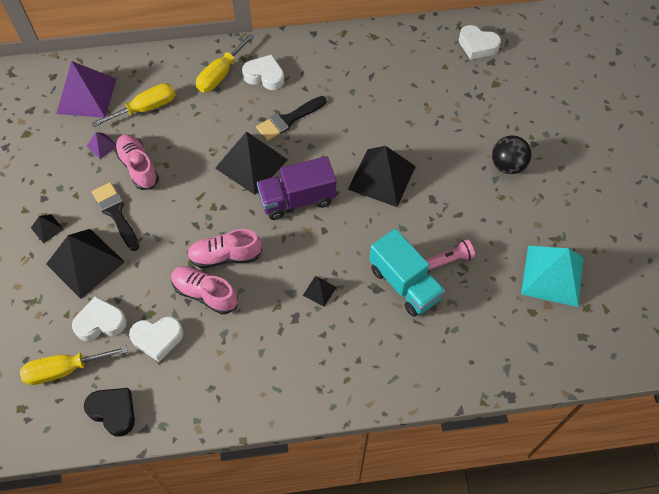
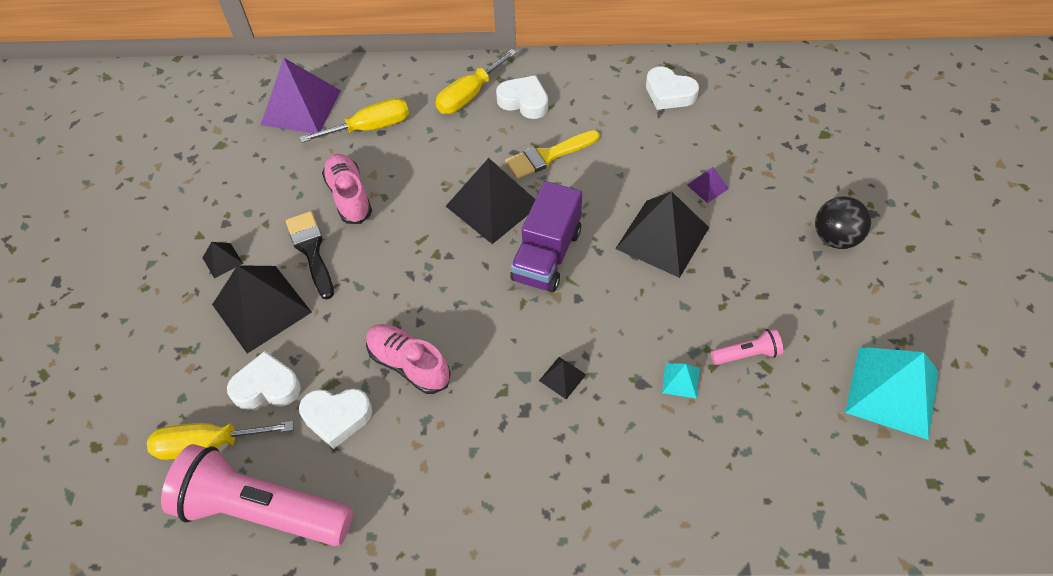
camera: 10 degrees right, 5 degrees down
black heart [84,388,135,437] -> pink flashlight [161,444,353,546]
purple pyramid [87,132,116,159] -> purple pyramid moved to [687,167,729,203]
pink shoe [187,229,262,268] -> none
black brush [256,96,327,141] -> yellow brush [505,130,600,179]
purple truck [257,156,336,220] -> purple truck turned 60 degrees counterclockwise [510,181,582,292]
turquoise truck [369,229,445,317] -> turquoise pyramid [662,363,699,399]
white heart [459,25,501,60] -> white heart moved to [646,67,699,110]

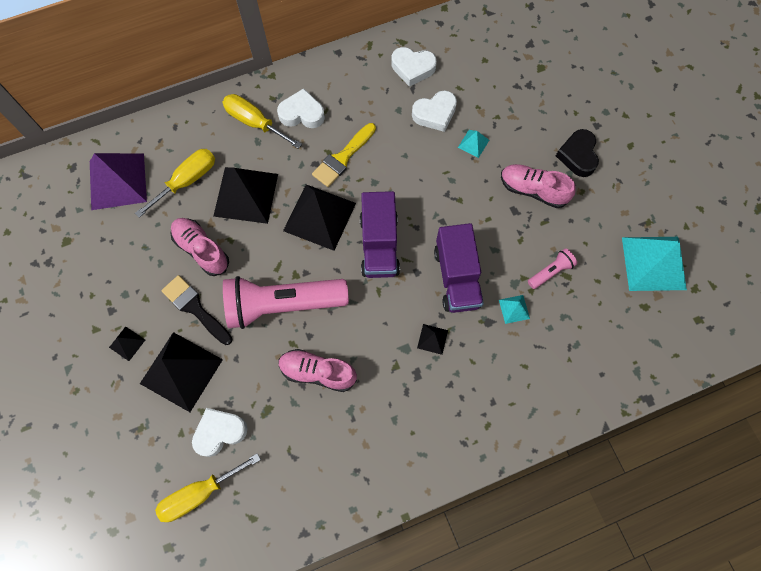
camera: 25 degrees left, 15 degrees up
pink flashlight [161,444,353,546] -> pink flashlight moved to [223,276,349,329]
white heart [299,388,372,449] -> white heart moved to [412,90,457,132]
yellow screwdriver [436,49,517,114] -> yellow screwdriver turned 105 degrees clockwise [222,94,302,149]
black pyramid [615,191,709,278] -> black pyramid moved to [213,167,278,224]
purple pyramid [687,167,729,203] -> turquoise pyramid [458,130,489,158]
black ball [815,196,871,249] -> black heart [556,129,599,177]
none -> purple truck [434,223,484,313]
none -> pink shoe [501,164,576,208]

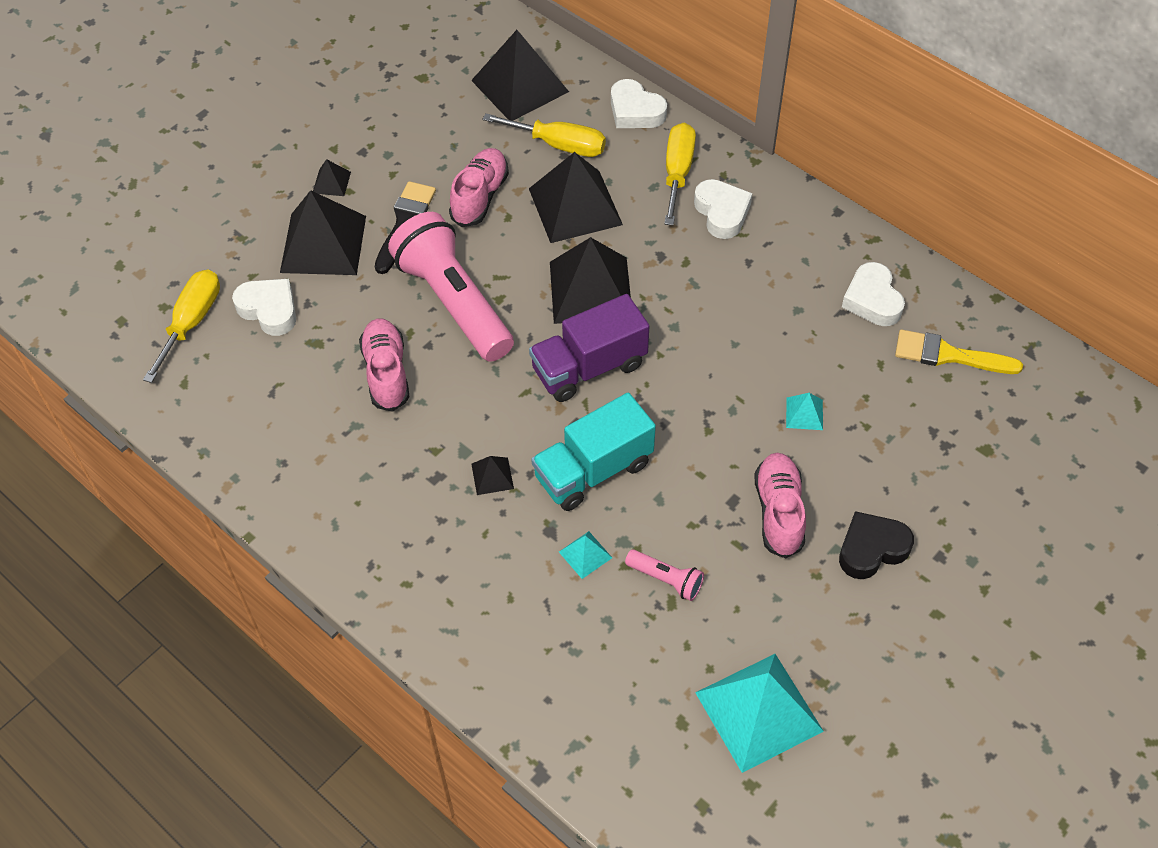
camera: 65 degrees right, 15 degrees down
purple pyramid [90,153,147,210] -> black pyramid [471,30,569,121]
yellow screwdriver [155,453,261,522] -> yellow screwdriver turned 75 degrees clockwise [143,270,220,383]
yellow brush [312,123,376,187] -> yellow brush moved to [895,329,1023,374]
white heart [412,90,457,132] -> white heart moved to [611,79,667,128]
purple truck [434,223,484,313] -> turquoise truck [531,393,656,511]

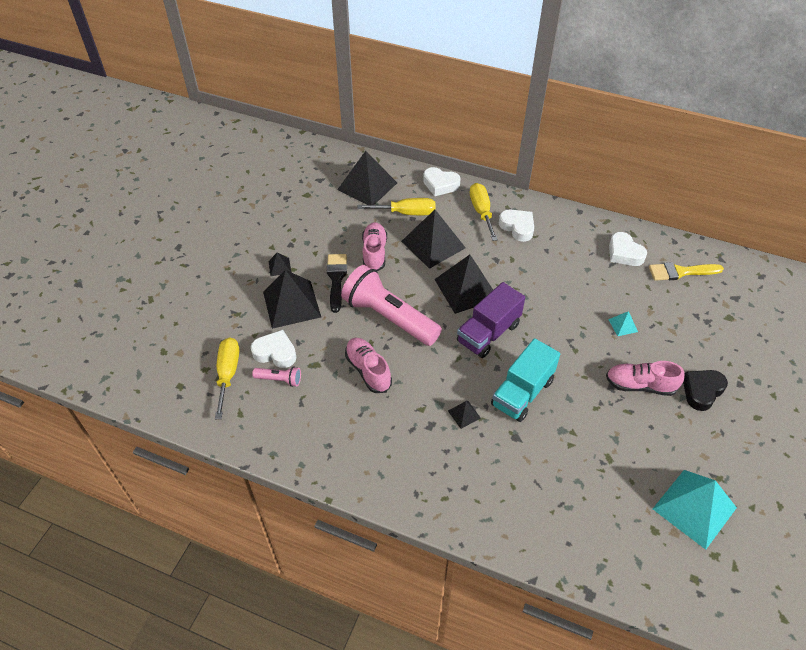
camera: 20 degrees left, 5 degrees down
turquoise pyramid [559,531,612,579] -> none
pink flashlight [625,549,704,601] -> pink flashlight moved to [252,366,301,387]
pink shoe [754,453,806,559] -> pink shoe turned 60 degrees counterclockwise [606,361,685,396]

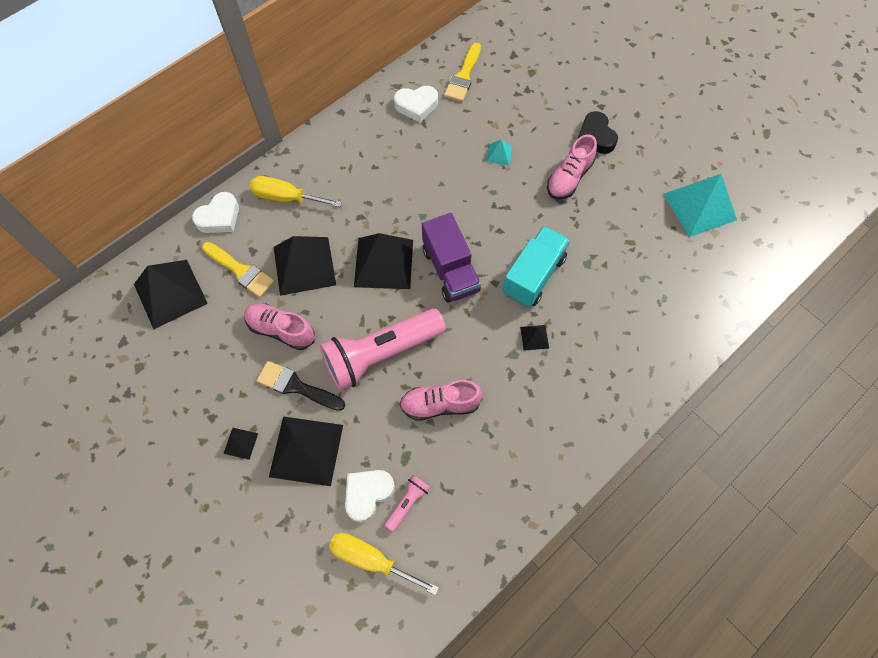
camera: 65 degrees left, 15 degrees up
yellow screwdriver [357,198,435,215] -> yellow brush [202,242,275,297]
turquoise truck [491,338,560,422] -> turquoise truck turned 120 degrees counterclockwise [503,226,570,307]
white heart [499,210,534,242] -> none

